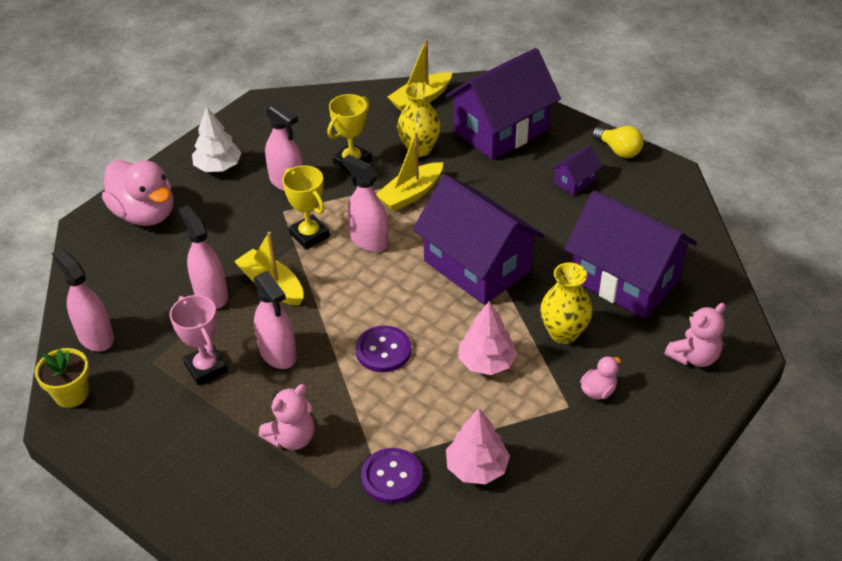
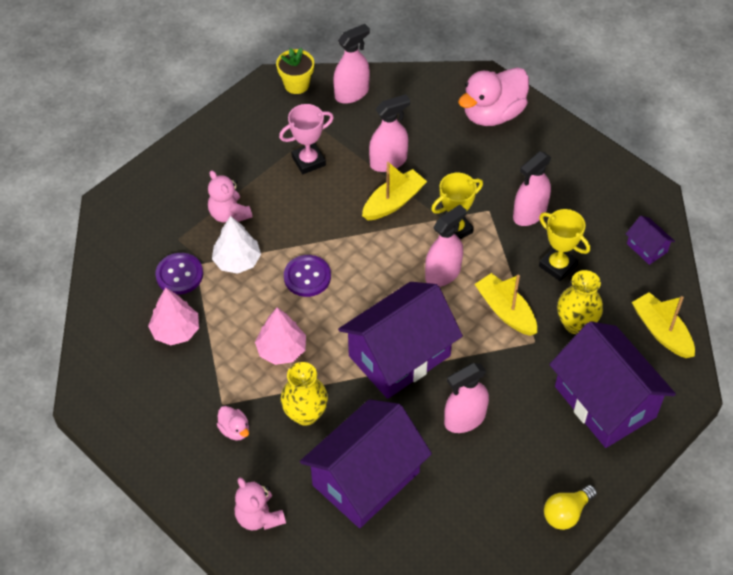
camera: 95 degrees right, 10 degrees up
white tree [192,107,242,172] -> white tree moved to [212,216,261,274]
pink spray bottle [254,271,297,369] -> pink spray bottle moved to [444,363,489,433]
purple house [551,145,602,195] -> purple house moved to [626,216,675,265]

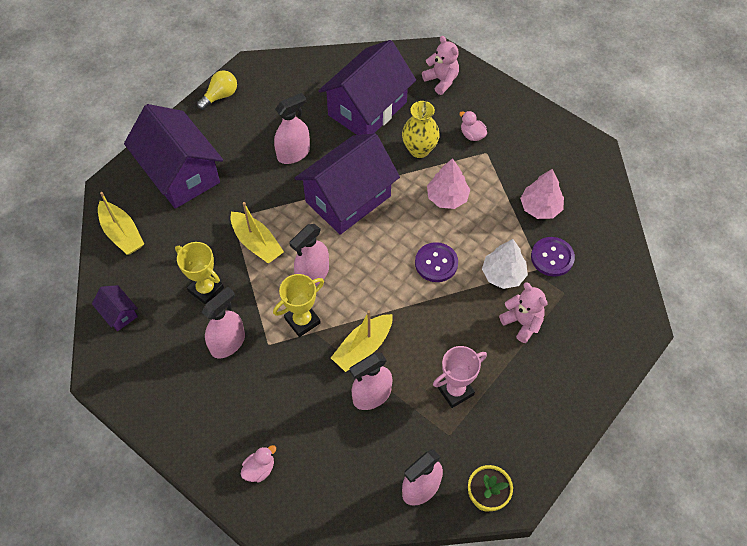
camera: 175 degrees right, 5 degrees up
pink duck [458,67,529,126] -> pink duck [241,445,276,482], size x0.45
yellow vase [557,270,603,334] -> none

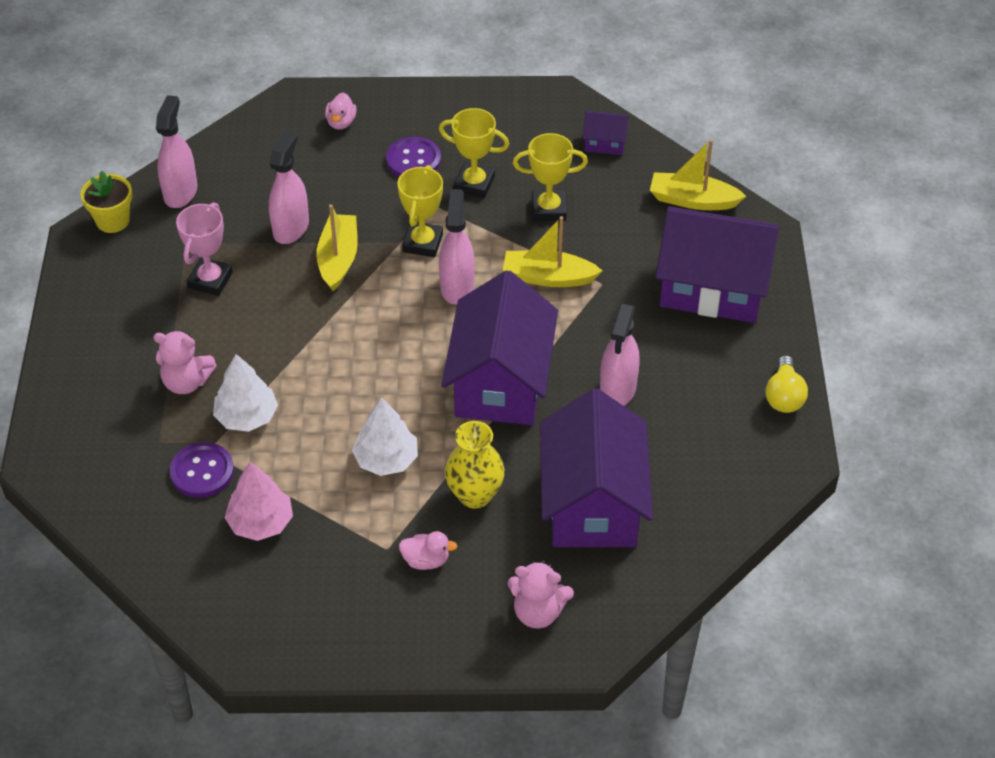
camera: 140 degrees right, 10 degrees down
pink spray bottle [202,287,245,358] -> yellow trophy [439,108,509,198]
purple button [415,242,458,282] -> purple button moved to [386,137,441,177]
pink tree [427,158,470,209] -> white tree [352,397,418,476]

